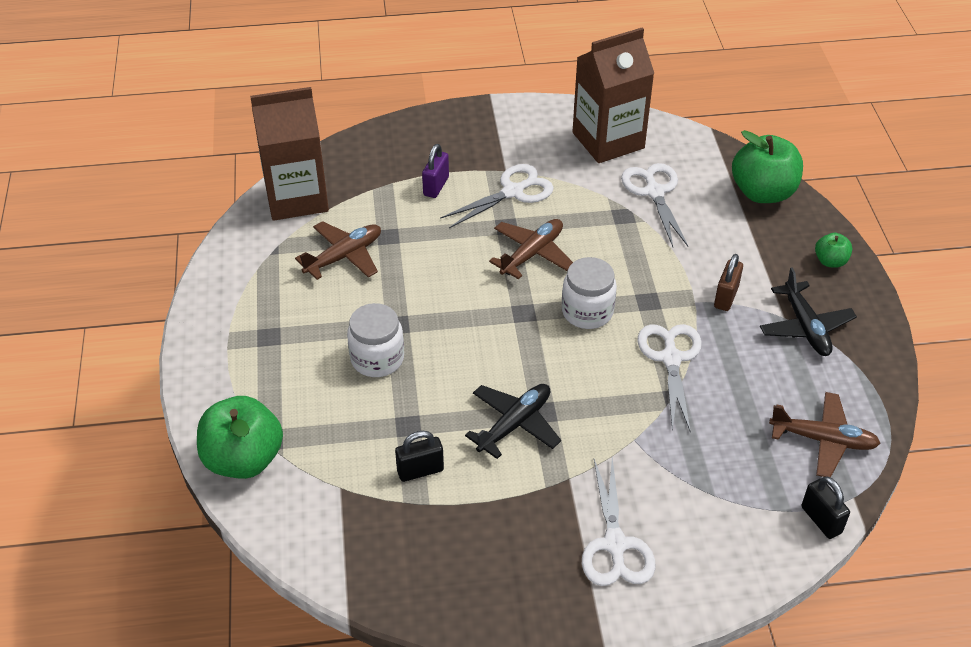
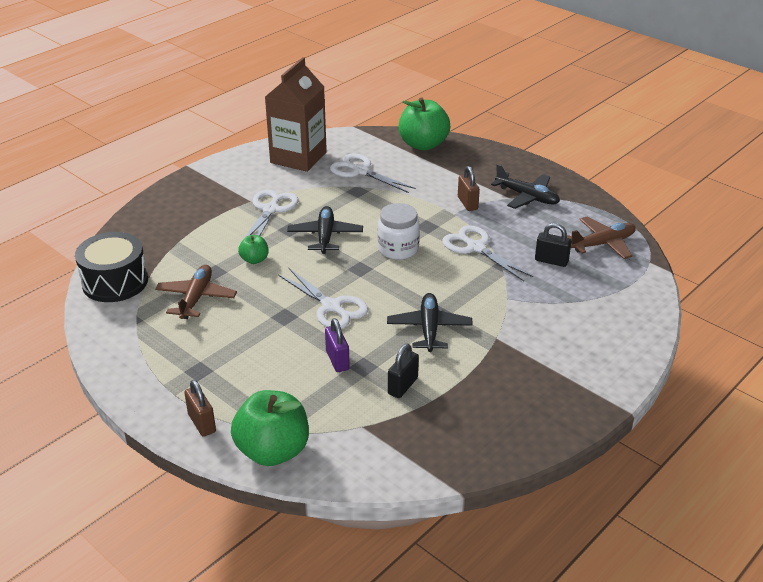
camera: 40 degrees left, 10 degrees down
brown carton [250,87,329,221] -> black drum [75,232,148,302]
white jar [347,303,404,377] -> none
purple padlock [422,144,449,198] -> purple padlock moved to [325,318,350,372]
brown plane [489,219,573,279] -> black plane [287,206,363,254]
white scissors [582,458,656,586] -> white scissors moved to [278,267,368,329]
black padlock [801,476,850,539] -> black padlock moved to [535,223,572,267]
green apple [815,233,852,268] -> green apple moved to [238,235,269,264]
none -> brown padlock [184,380,216,437]

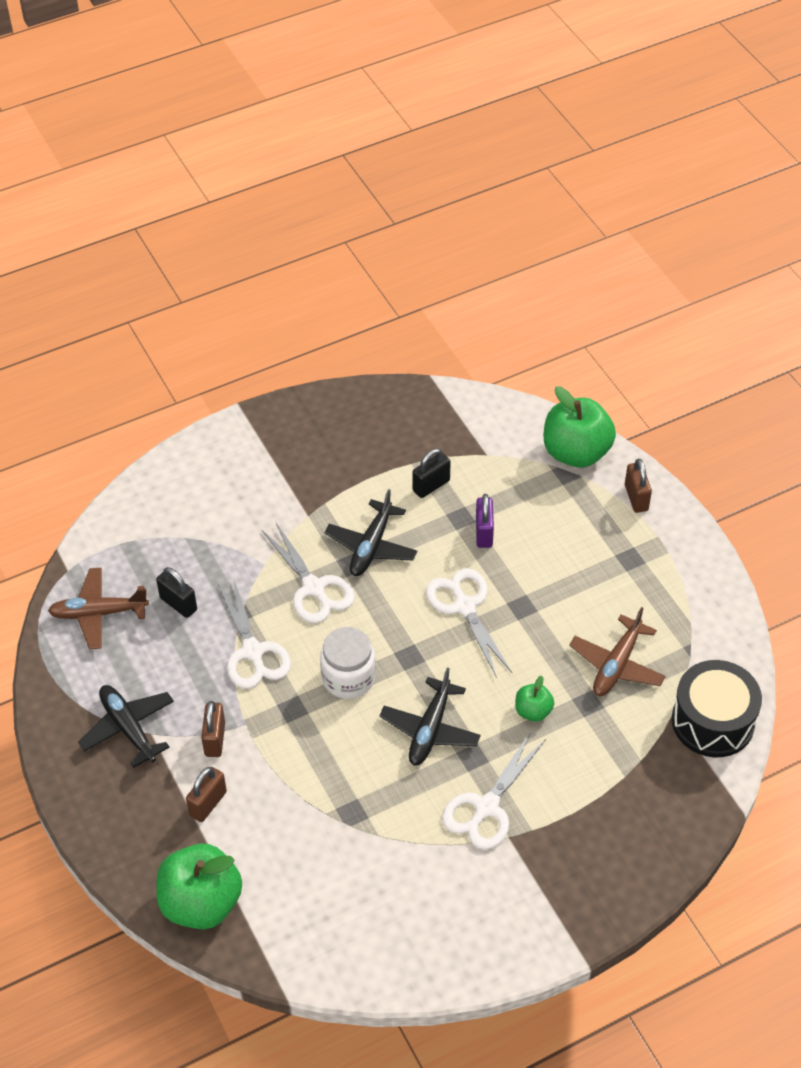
camera: 160 degrees left, 15 degrees up
brown carton [265,57,327,172] -> none
white scissors [330,153,416,193] -> white scissors moved to [262,523,355,623]
none -> brown padlock [186,767,227,822]

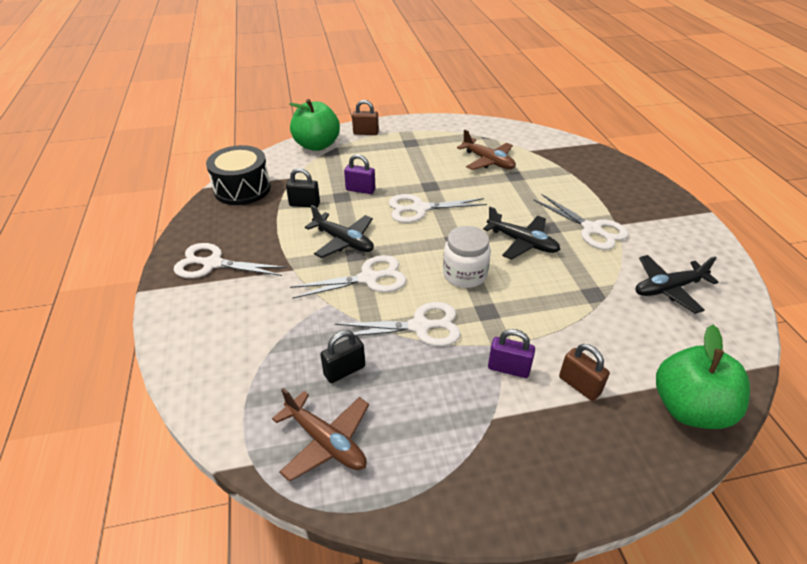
camera: 75 degrees left, 10 degrees down
brown plane [48,568,149,649] -> brown plane turned 60 degrees counterclockwise [272,388,369,482]
black plane [78,685,174,768] -> black plane moved to [635,255,718,314]
brown padlock [201,701,225,757] -> purple padlock [488,329,535,378]
black padlock [413,449,451,498] -> black padlock turned 60 degrees counterclockwise [286,168,320,208]
green apple [515,676,554,722] -> none
black drum [672,660,762,757] -> black drum moved to [206,145,271,205]
none -> white scissors [174,243,287,278]

